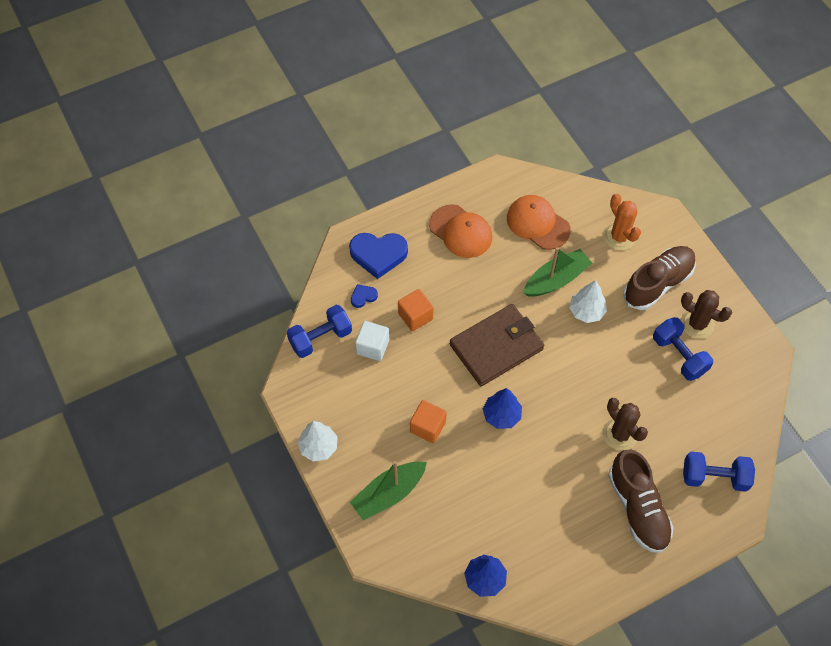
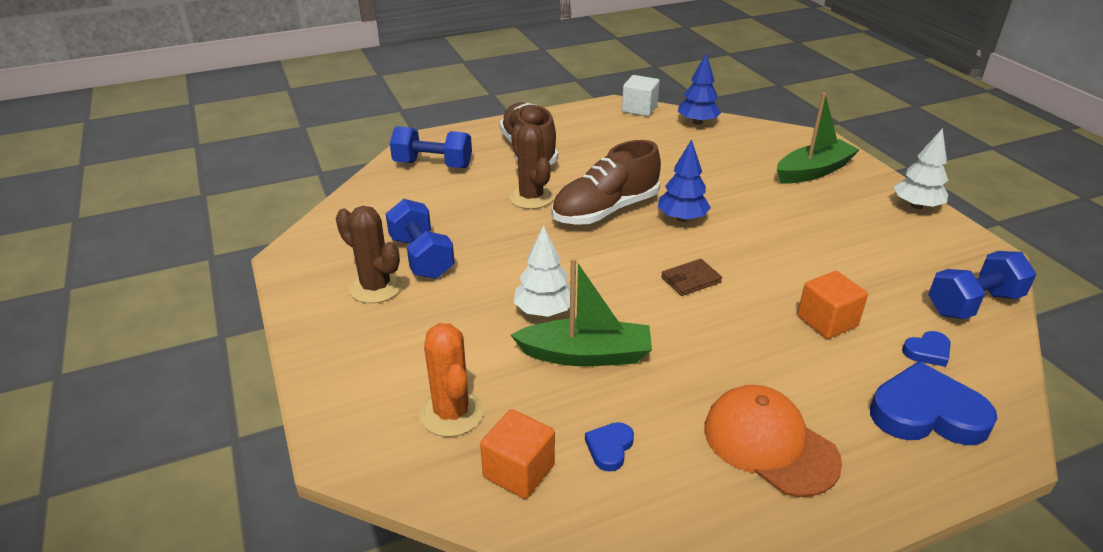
camera: 175 degrees left, 25 degrees down
white cube [355,321,389,361] -> white cube moved to [622,75,660,117]
orange cube [410,400,447,443] -> orange cube moved to [480,409,555,499]
brown wallet [450,304,544,386] -> brown wallet [661,259,722,296], size x0.42
orange cap [507,195,571,250] -> blue heart [585,422,634,472]
green boat [523,247,593,297] -> green boat turned 150 degrees counterclockwise [511,258,652,366]
brown shoe [623,246,696,310] -> brown shoe moved to [552,140,661,225]

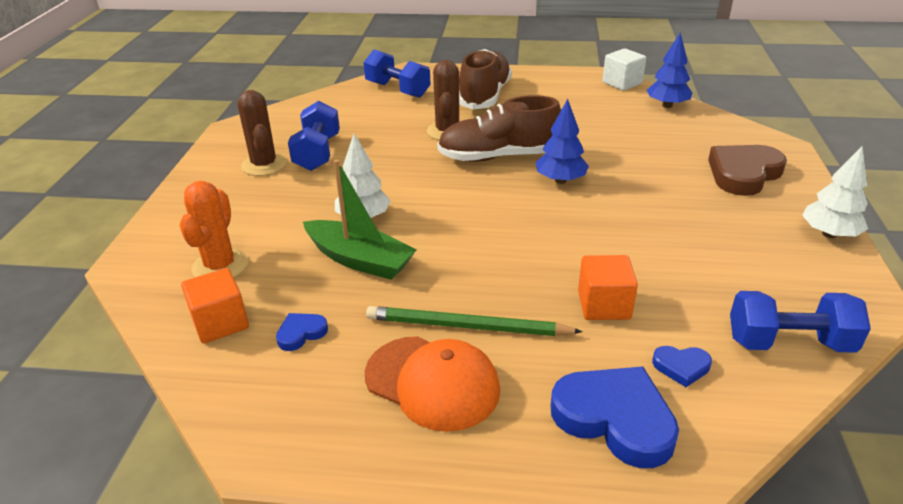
camera: 30 degrees right, 0 degrees up
brown wallet [661,259,722,296] -> none
orange cap [704,385,842,497] -> orange cap turned 135 degrees clockwise [365,336,500,432]
green boat [777,93,860,184] -> brown heart [708,145,787,196]
none -> green pencil [366,306,583,336]

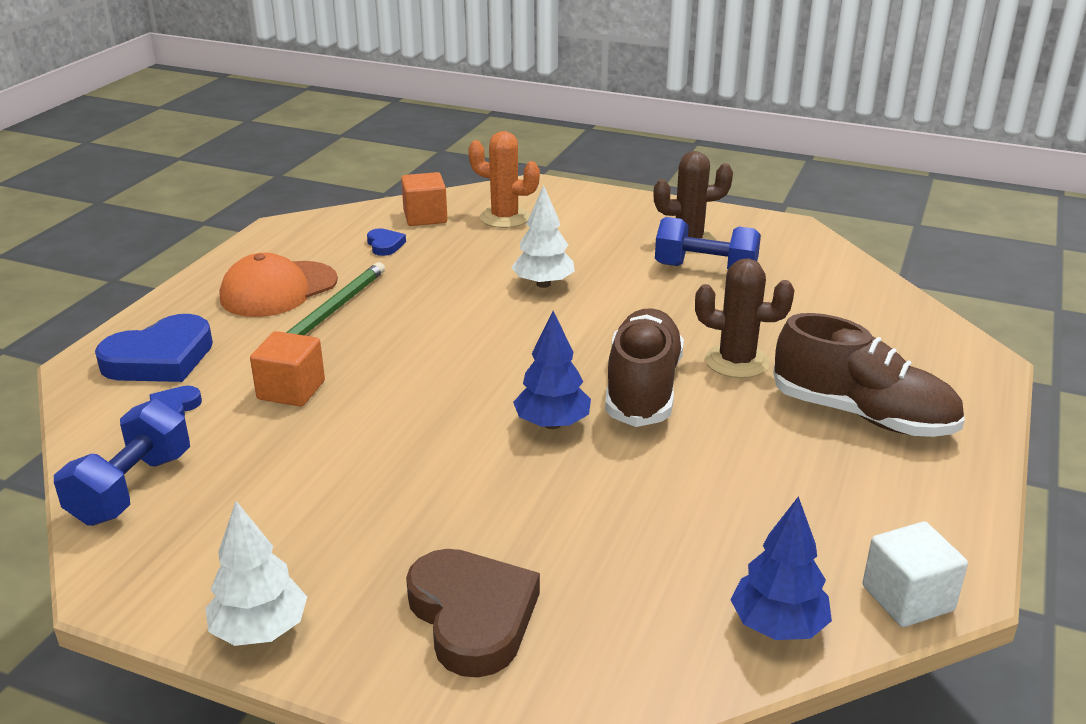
camera: 105 degrees right, 5 degrees down
green boat [303,160,416,280] -> none
blue dumbbell [363,50,431,98] -> none

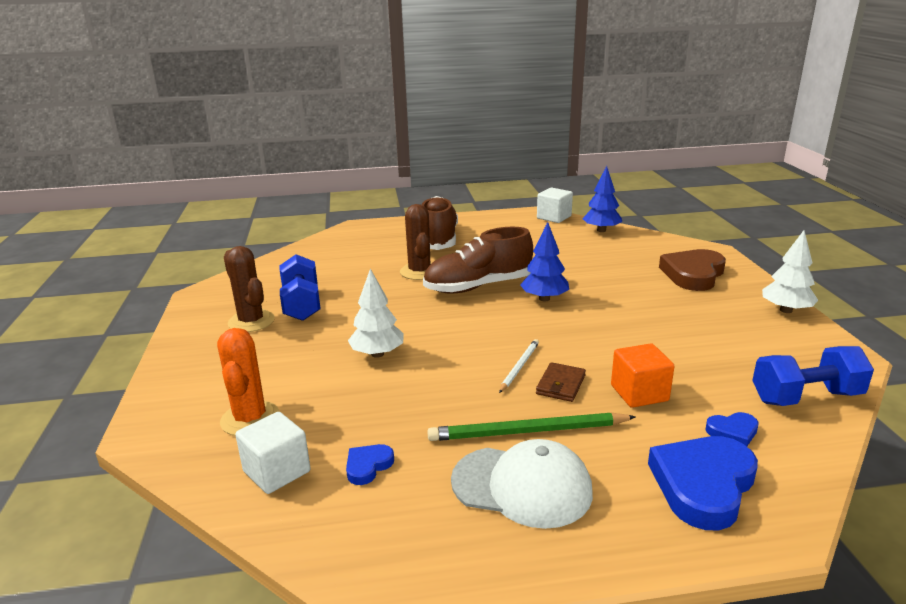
camera: 120 degrees left, 5 degrees down
blue heart [95,314,213,382] -> blue heart turned 75 degrees counterclockwise [648,436,758,530]
orange cap [220,253,338,317] -> white cap [451,439,593,529]
orange cube [401,172,448,226] -> white cube [235,412,310,494]
none -> white pencil [499,339,539,393]
none -> brown wallet [536,362,586,402]

